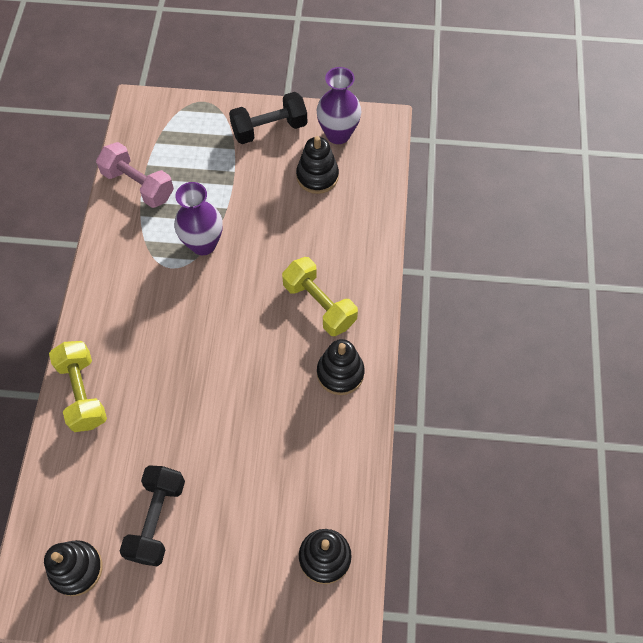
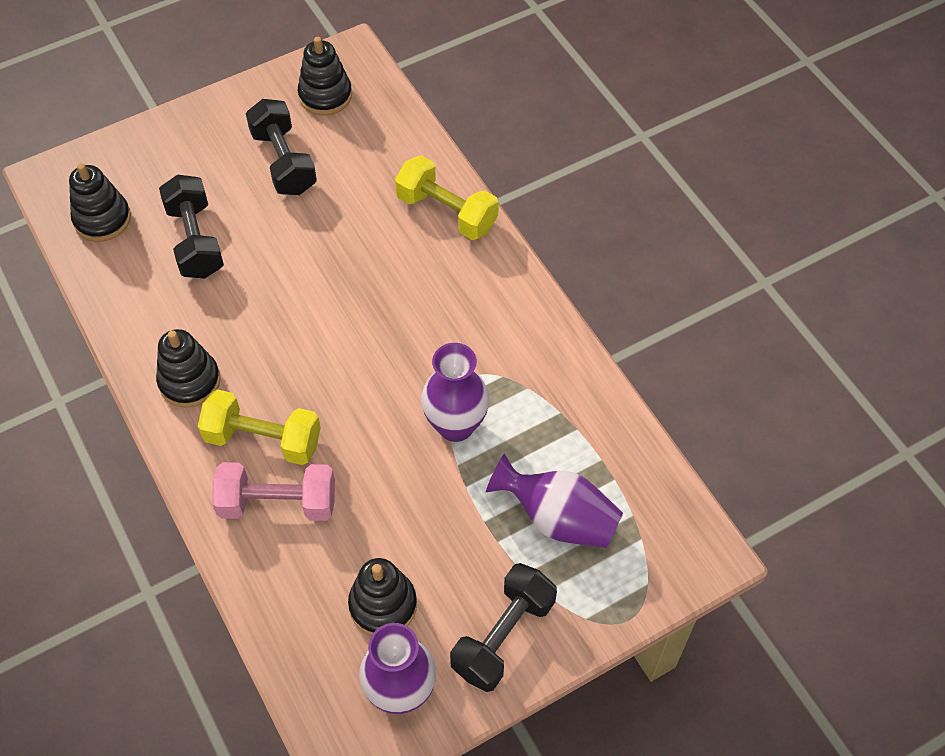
camera: 145 degrees right, 5 degrees down
pink dumbbell [96,142,174,208] -> pink dumbbell moved to [212,462,335,521]
none -> black dumbbell [159,175,224,279]
none -> purple vase [486,453,623,548]

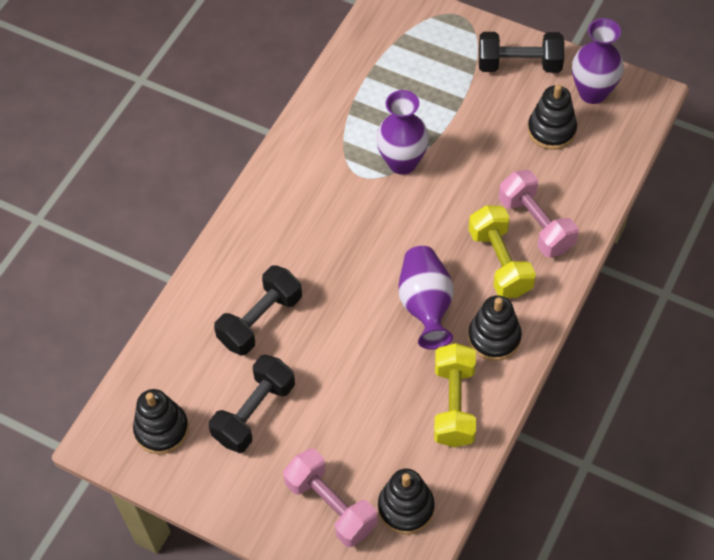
camera: 120 degrees left, 0 degrees up
black dumbbell [159,175,224,279] -> black dumbbell moved to [214,265,302,356]
yellow dumbbell [395,155,499,240] -> yellow dumbbell moved to [434,343,476,447]
purple vase [486,453,623,548] -> purple vase moved to [399,246,454,349]
none -> pink dumbbell [283,449,378,547]

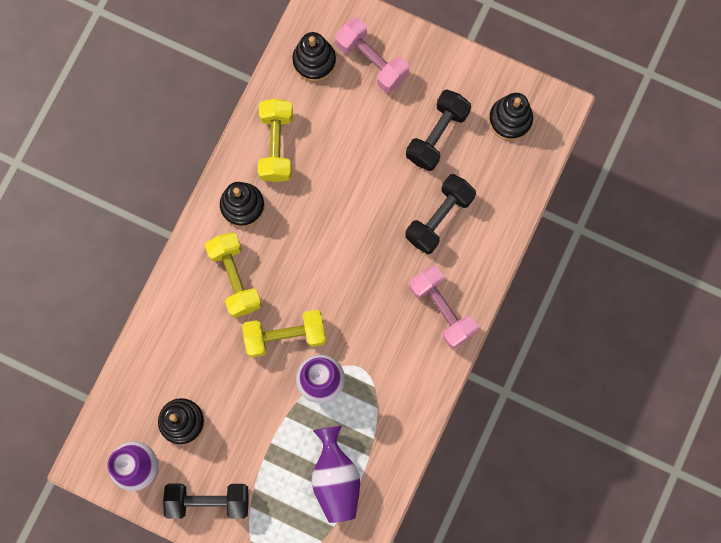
camera: 175 degrees right, 20 degrees up
purple vase [399,246,454,349] -> purple vase moved to [311,426,360,523]
pink dumbbell [499,170,579,257] -> pink dumbbell moved to [409,265,478,348]
none -> yellow dumbbell [242,310,326,357]

